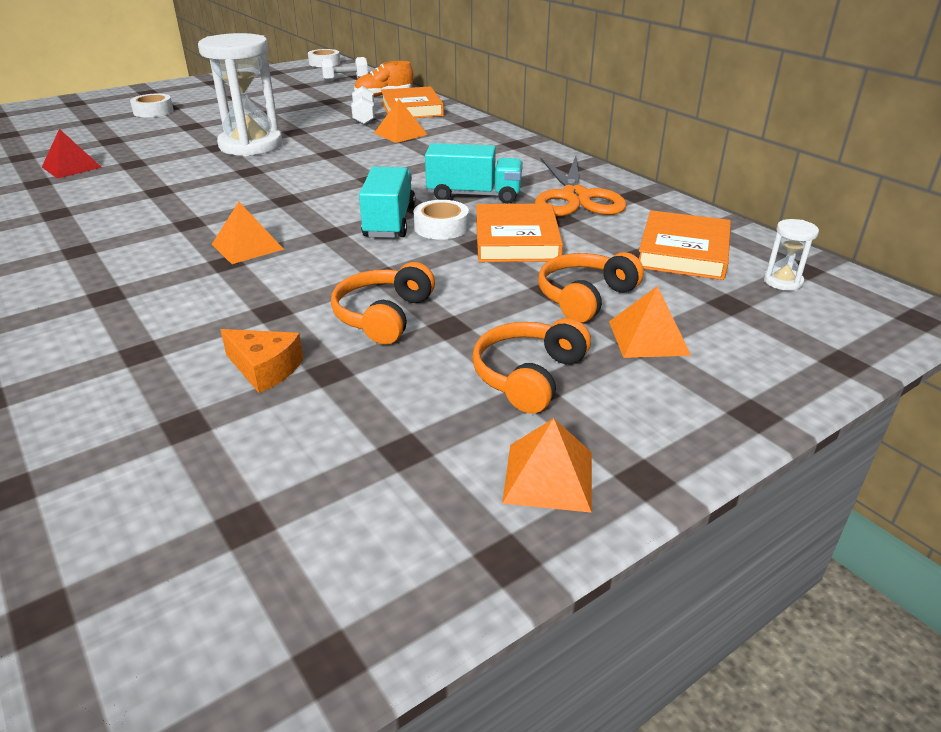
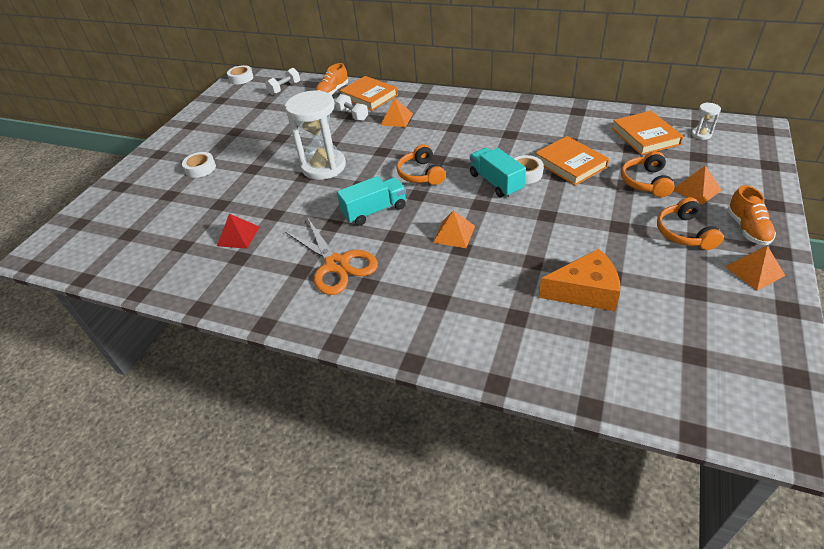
camera: 30 degrees left, 10 degrees up
orange cheese [221,329,303,393] -> orange cheese [539,249,620,311], size x1.64
orange headphones [331,262,435,344] -> orange headphones moved to [396,144,446,185]
turquoise truck [425,143,523,204] -> turquoise truck moved to [337,176,406,226]
orange scissors [535,156,627,216] -> orange scissors moved to [284,219,378,295]
none -> orange shoe [727,185,776,245]

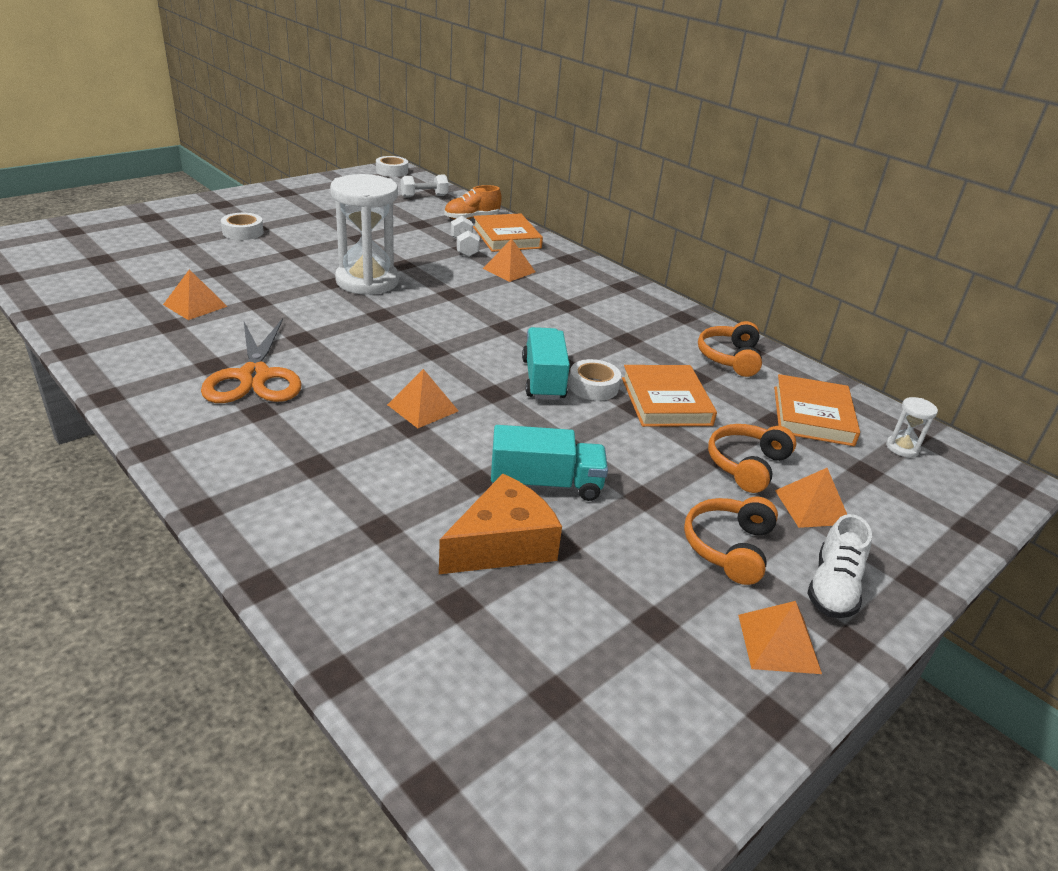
camera: 20 degrees right, 10 degrees down
red pyramid [217,214,259,249] -> orange pyramid [163,269,228,320]
turquoise truck [337,176,406,226] -> turquoise truck moved to [491,425,608,501]
orange headphones [396,144,446,185] -> orange headphones moved to [698,321,762,377]
orange cheese [539,249,620,311] -> orange cheese turned 60 degrees counterclockwise [439,473,562,574]
orange shoe [727,185,776,245] -> white shoe [807,514,872,618]

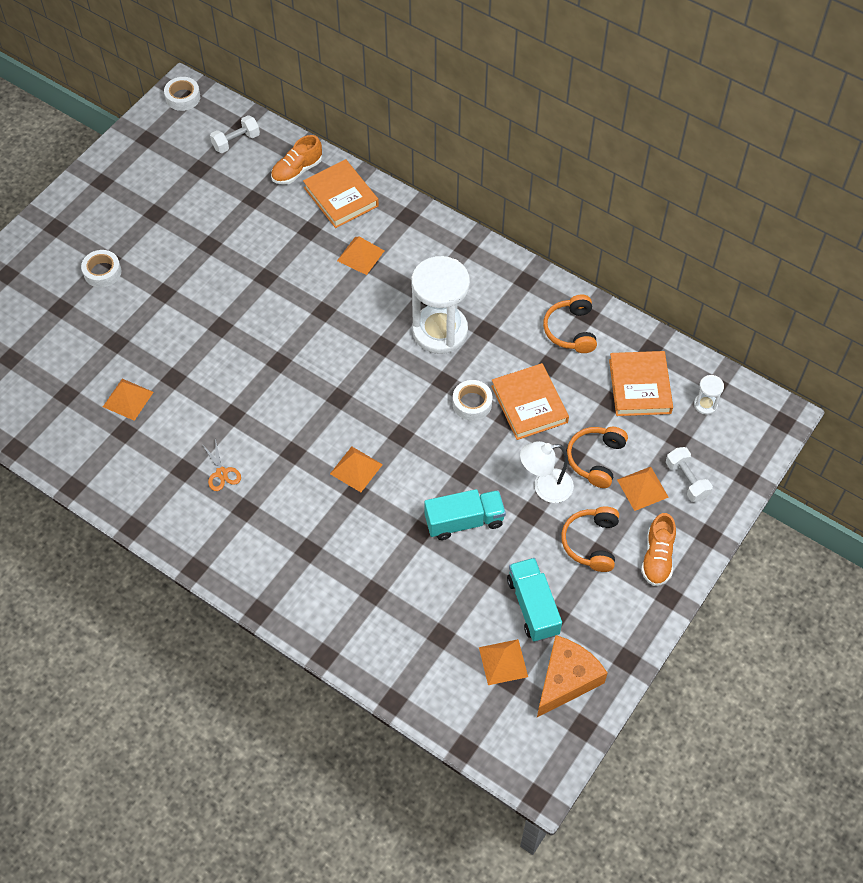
camera: 10 degrees left, 25 degrees up
orange scissors [201,318,302,403] -> orange scissors [202,439,241,491], size x0.46
white hourglass [330,174,399,295] -> white hourglass moved to [411,256,470,354]
orange cheese [439,473,562,574] -> orange cheese moved to [537,635,608,717]
white dumbbell [451,216,480,257] -> white dumbbell moved to [666,447,713,502]
turquoise truck [522,327,570,400] -> turquoise truck moved to [507,558,562,642]
orange pyramid [738,601,822,674] -> orange pyramid moved to [479,639,528,685]
white shoe [807,514,872,618] -> orange shoe [641,513,676,586]
none -> white lamp [520,441,574,503]

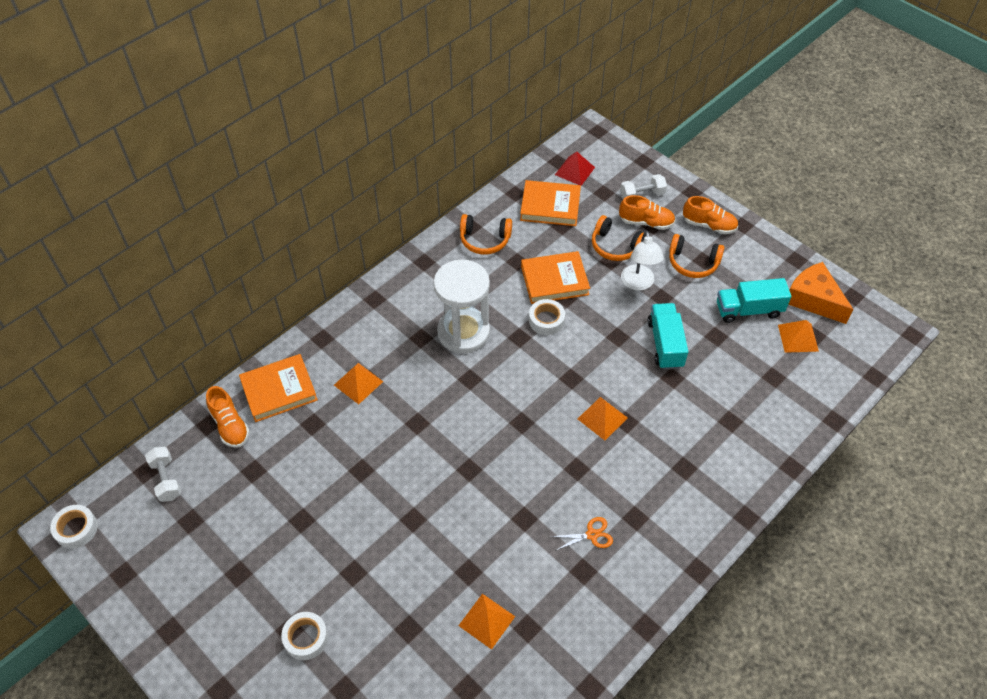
camera: 80 degrees left, 5 degrees down
orange pyramid [617,467,669,511] -> orange shoe [619,195,675,230]
white hourglass [694,375,724,415] -> red pyramid [555,152,595,186]

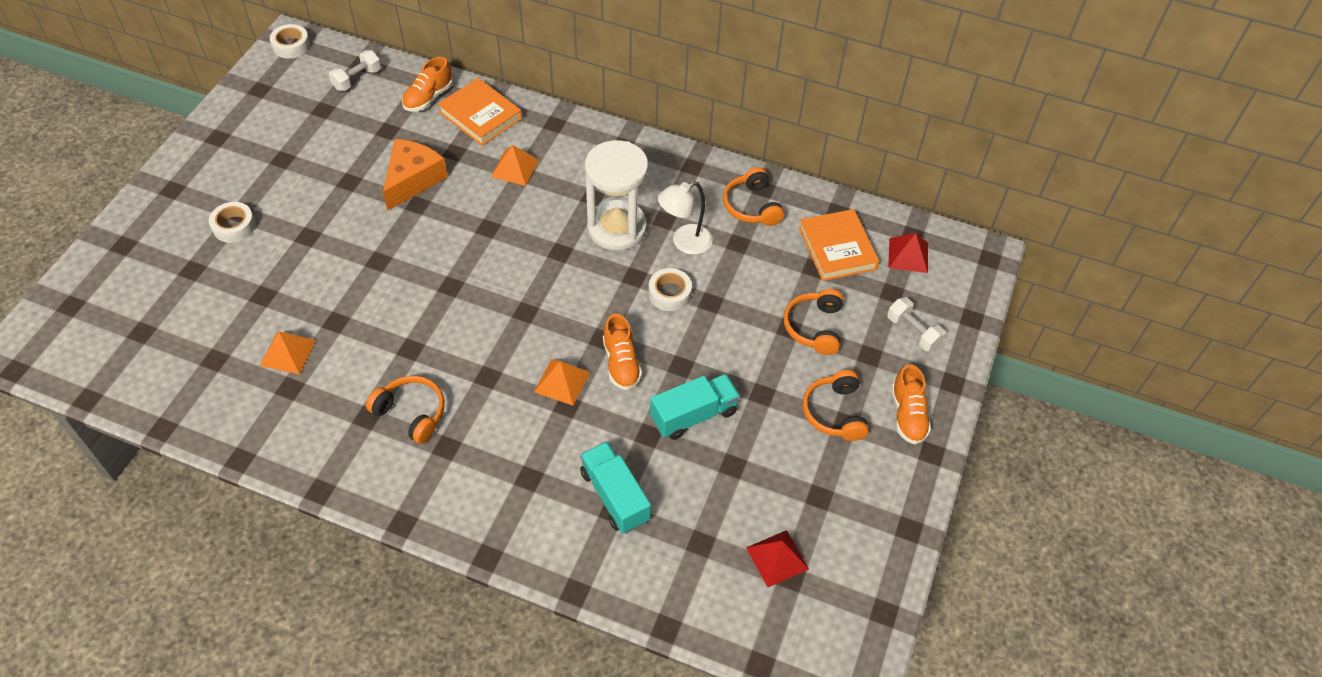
camera: 65 degrees right, 0 degrees up
orange book [521,251,590,304] -> none
orange scissors [551,517,613,551] -> orange headphones [366,376,445,444]
orange shoe [619,195,675,230] -> orange shoe moved to [603,314,642,390]
white lamp [621,230,664,291] -> white lamp moved to [658,181,713,255]
turquoise truck [717,278,791,323] -> turquoise truck moved to [580,442,651,534]
orange pyramid [778,320,819,353] -> red pyramid [746,530,809,587]
orange cheese [788,262,854,324] -> orange cheese moved to [383,139,448,210]

